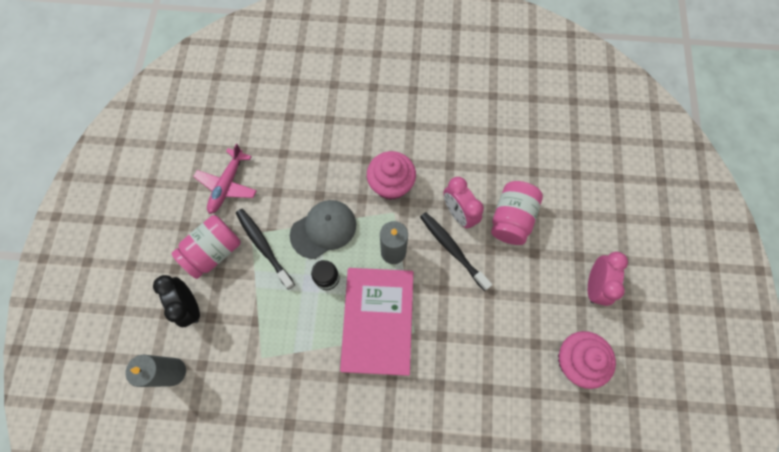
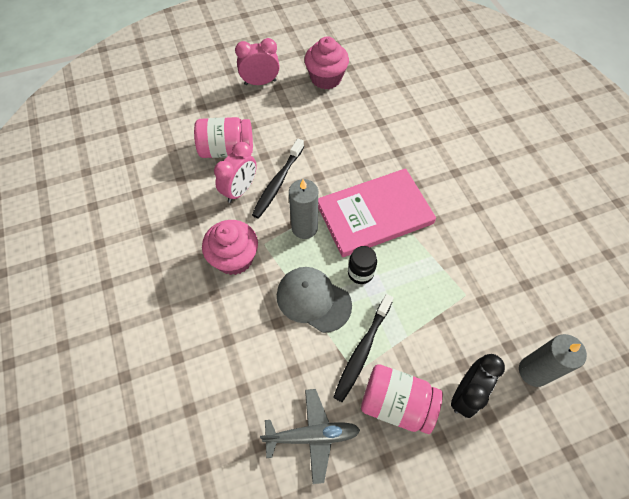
camera: 115 degrees left, 10 degrees down
pink plane [193,143,257,214] -> grey plane [260,389,360,484]

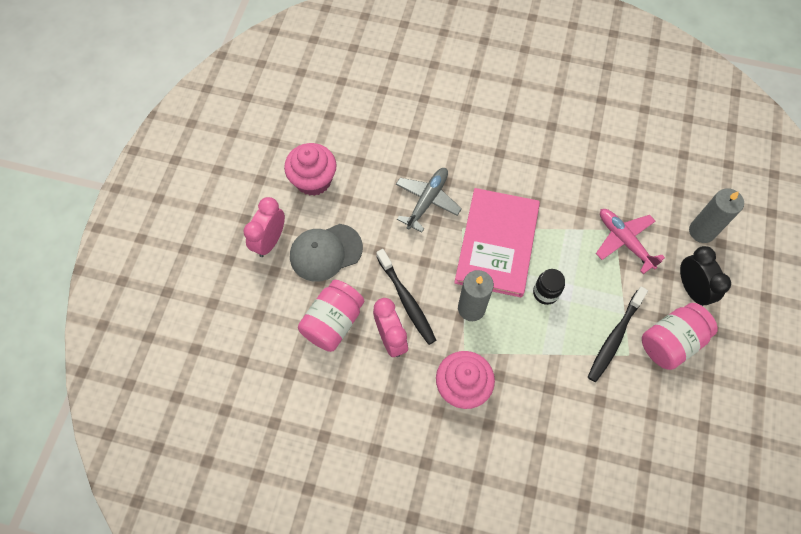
camera: 55 degrees left, 5 degrees up
grey plane [260,389,360,484] -> grey plane moved to [396,168,462,232]
grey cap [277,267,352,333] -> grey cap moved to [290,224,363,282]
black toothbrush [333,294,393,402] -> black toothbrush turned 60 degrees clockwise [588,287,648,382]
none -> pink plane [596,209,665,274]

